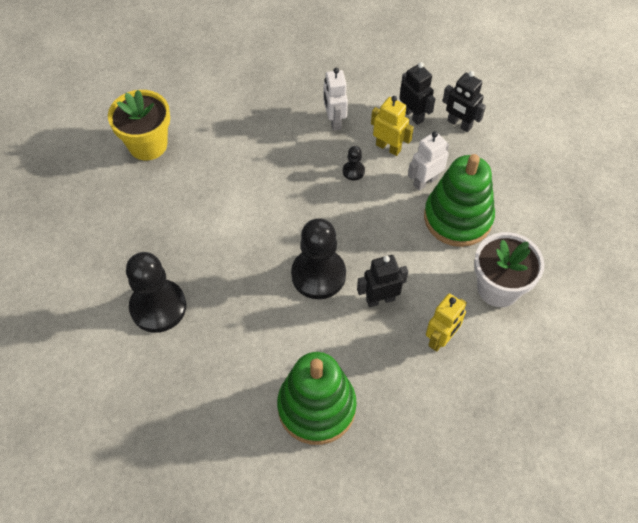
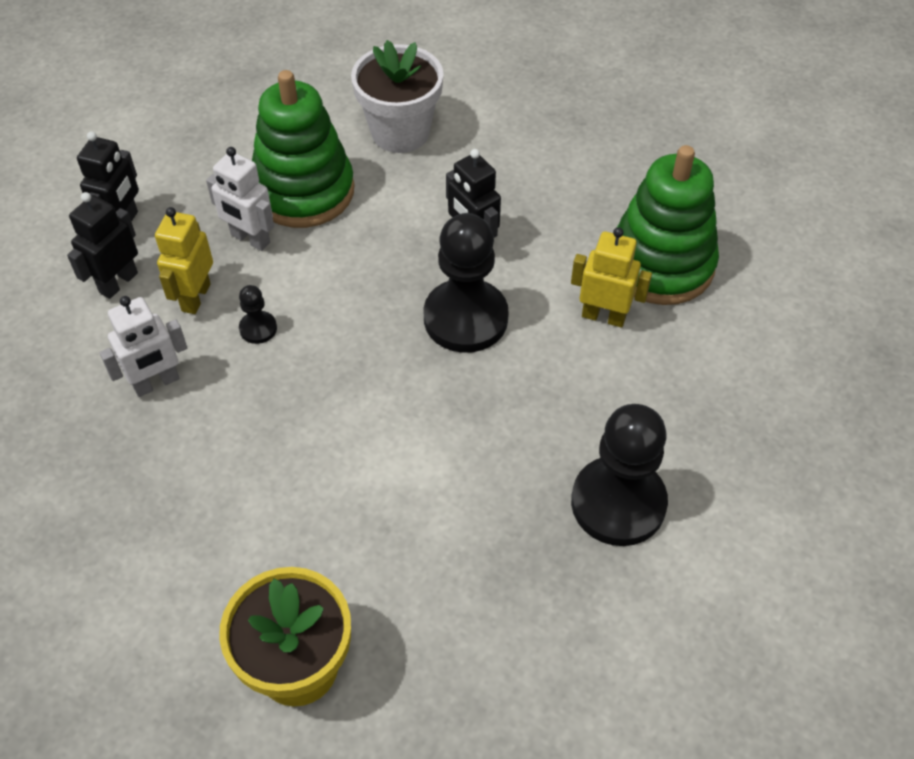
camera: 110 degrees left, 5 degrees down
yellow robot [426,294,467,352] -> yellow robot moved to [571,227,652,327]

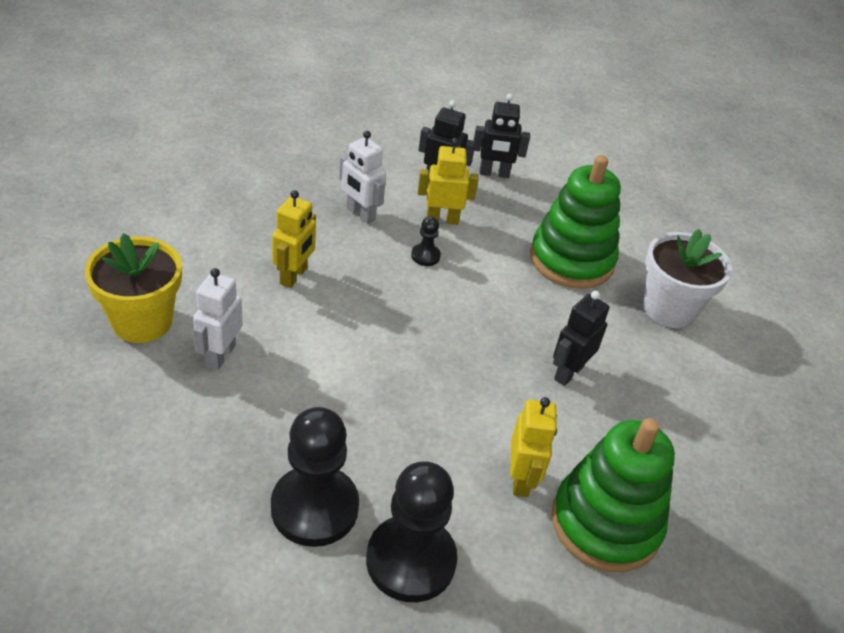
camera: 70 degrees right, 10 degrees down
white robot [206,147,274,251] -> white robot moved to [193,268,243,370]
black pawn [424,213,509,353] -> black pawn moved to [366,461,458,602]
none -> yellow robot [272,190,316,288]

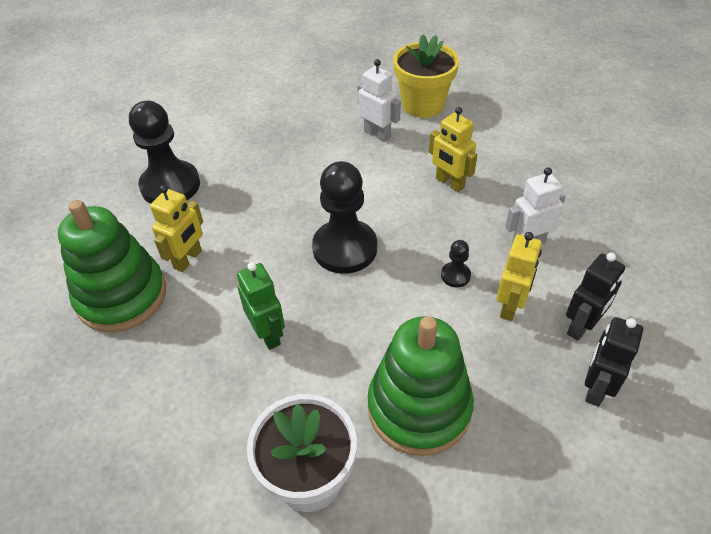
camera: 120 degrees right, 5 degrees up
black pawn [271,407,359,547] -> black pawn moved to [312,161,377,274]
yellow robot [510,397,557,497] -> yellow robot turned 90 degrees counterclockwise [150,185,203,272]
black robot [553,291,610,386] -> green robot [237,262,285,350]

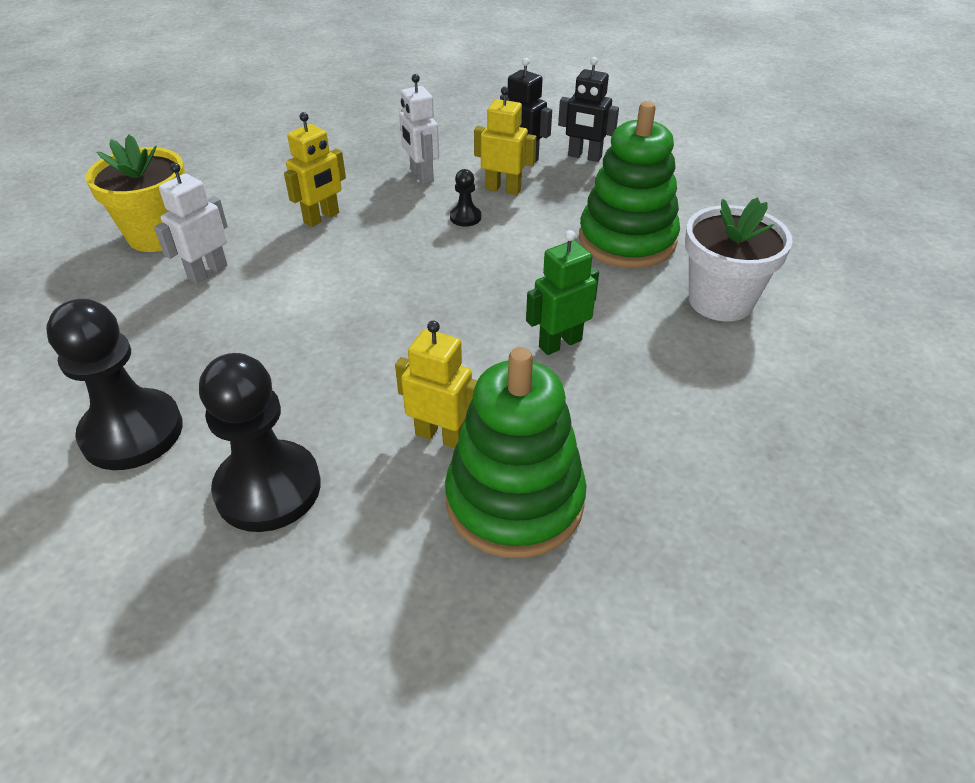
camera: 95 degrees left, 5 degrees down
black pawn [312,161,377,274] -> black pawn moved to [46,299,183,470]

